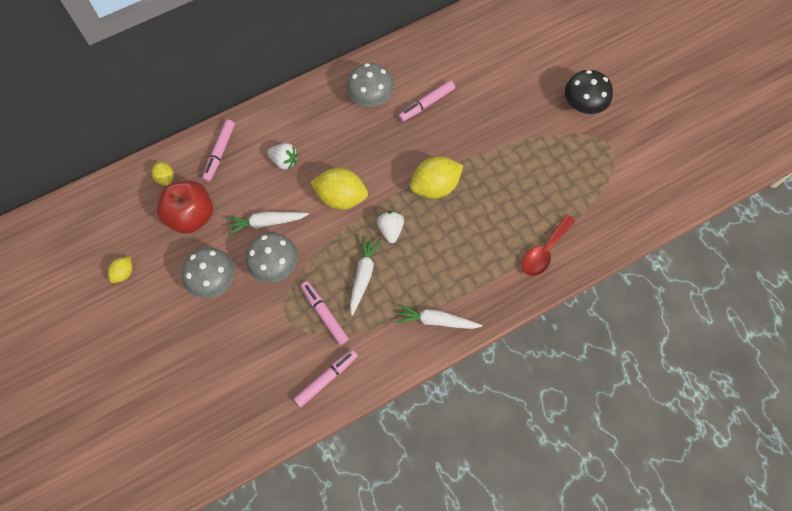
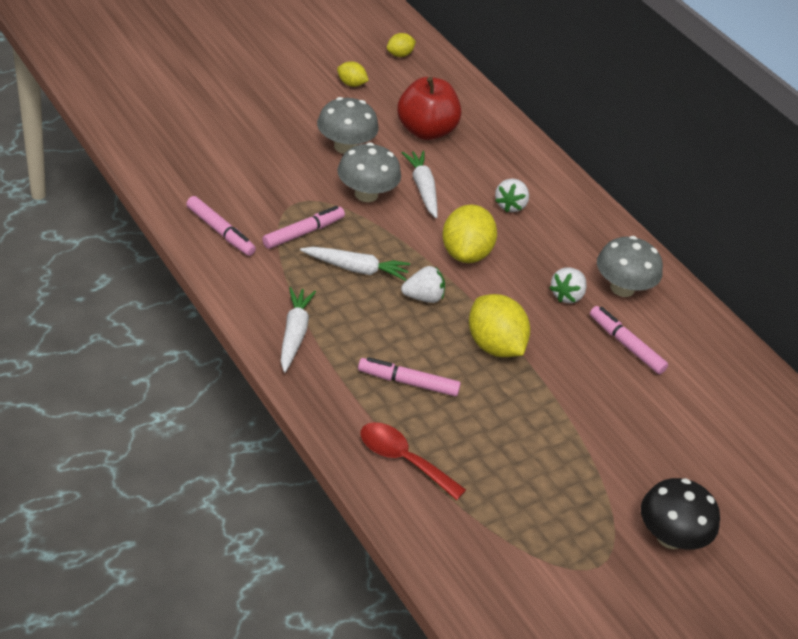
camera: 80 degrees right, 25 degrees down
yellow lemon [152,162,174,186] -> yellow lemon moved to [387,33,416,57]
pink marker [202,120,235,182] -> pink marker moved to [358,357,461,397]
none -> white strawberry [550,267,587,303]

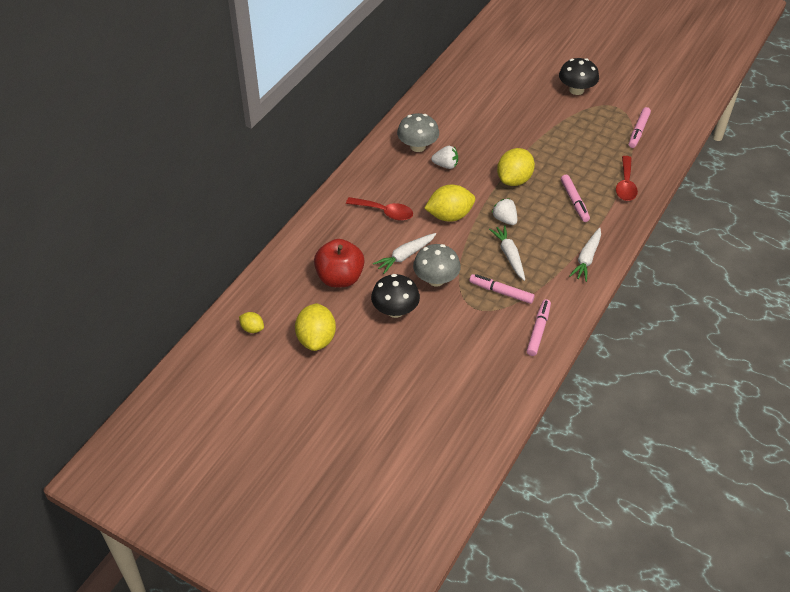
camera: 110 degrees left, 5 degrees up
white carrot [281,287,316,373] -> white carrot turned 45 degrees counterclockwise [570,228,601,282]
grey mushroom [317,97,379,154] -> black mushroom [371,274,420,318]
yellow lemon [337,61,369,87] -> yellow lemon [295,303,336,351], size x1.94
white strawberry [495,179,529,212] -> red spoon [346,197,413,221]
pink marker [590,306,668,374] -> pink marker moved to [629,107,651,148]

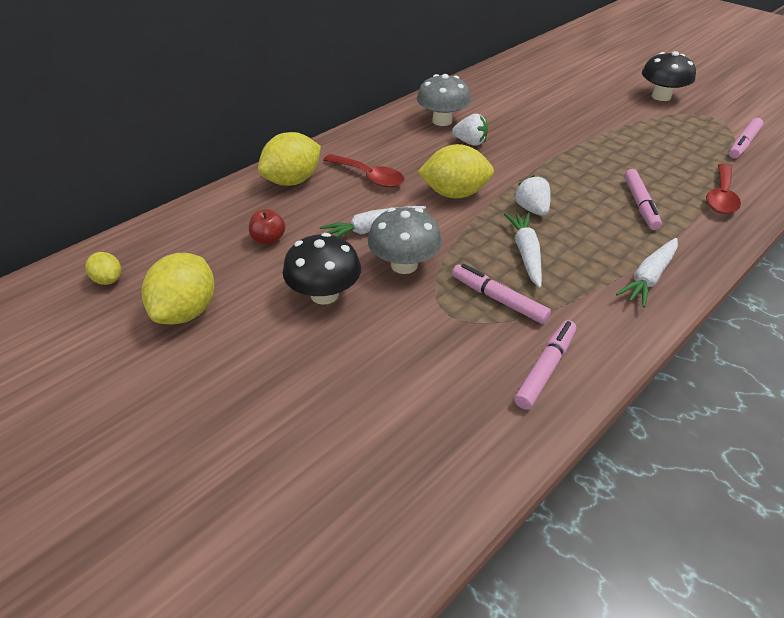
camera: 15 degrees right, 5 degrees down
red apple [314,239,365,288] -> red apple [249,209,285,245], size x0.49
yellow lemon [497,148,535,186] -> yellow lemon moved to [258,132,321,186]

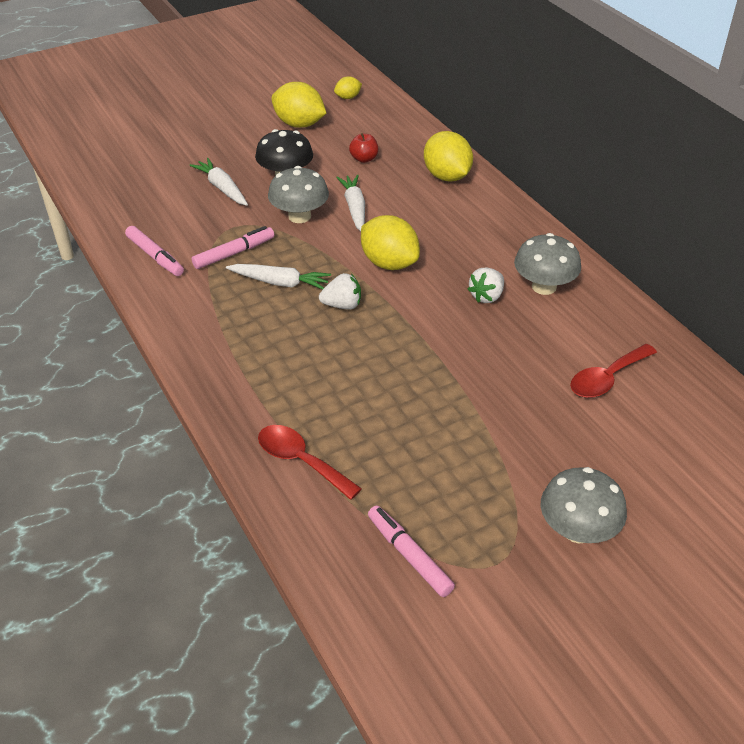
camera: 105 degrees right, 0 degrees up
red spoon [323,154,404,188] -> red spoon moved to [570,344,657,398]
yellow lemon [418,144,494,199] -> yellow lemon turned 60 degrees counterclockwise [361,215,420,270]
white carrot [616,238,678,307] -> white carrot moved to [189,158,248,206]
pink marker [624,169,662,230] -> none
black mushroom [642,51,696,101] -> grey mushroom [541,467,627,543]

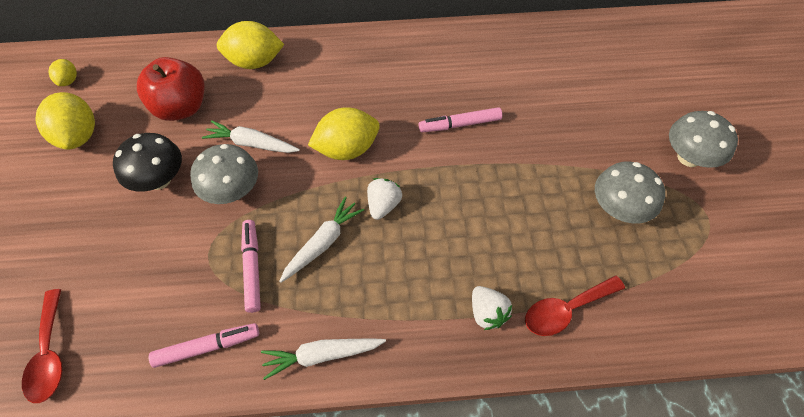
camera: 65 degrees left, 15 degrees up
white carrot [189,158,248,206] -> white carrot moved to [261,338,386,380]
yellow lemon [271,82,326,128] -> yellow lemon turned 75 degrees counterclockwise [35,92,95,150]
red apple [349,133,378,163] -> red apple [137,57,205,121], size x2.04
pink marker [368,506,455,597] -> pink marker moved to [419,107,502,132]
white strawberry [467,267,504,303] -> white strawberry moved to [472,286,512,330]
grey mushroom [514,233,581,295] -> grey mushroom moved to [595,162,665,223]
red spoon [570,344,657,398] -> red spoon moved to [22,289,62,403]

